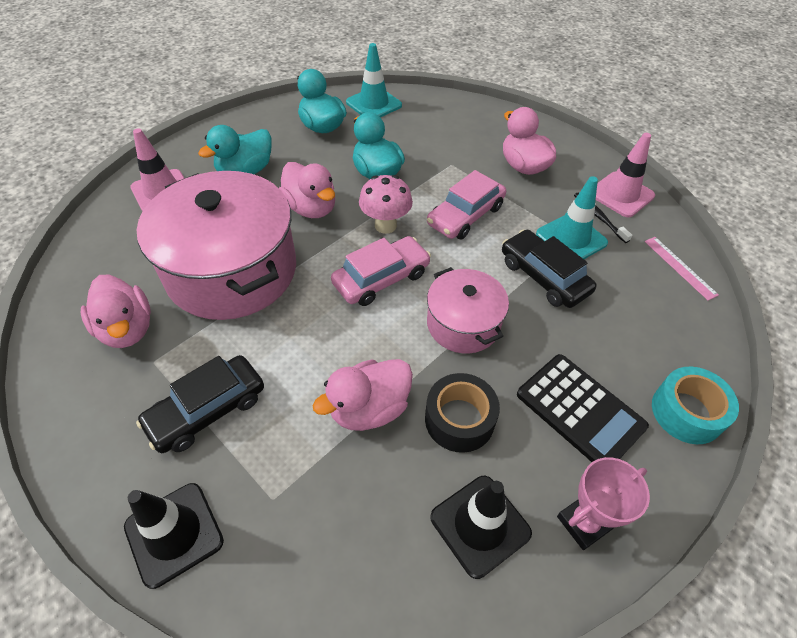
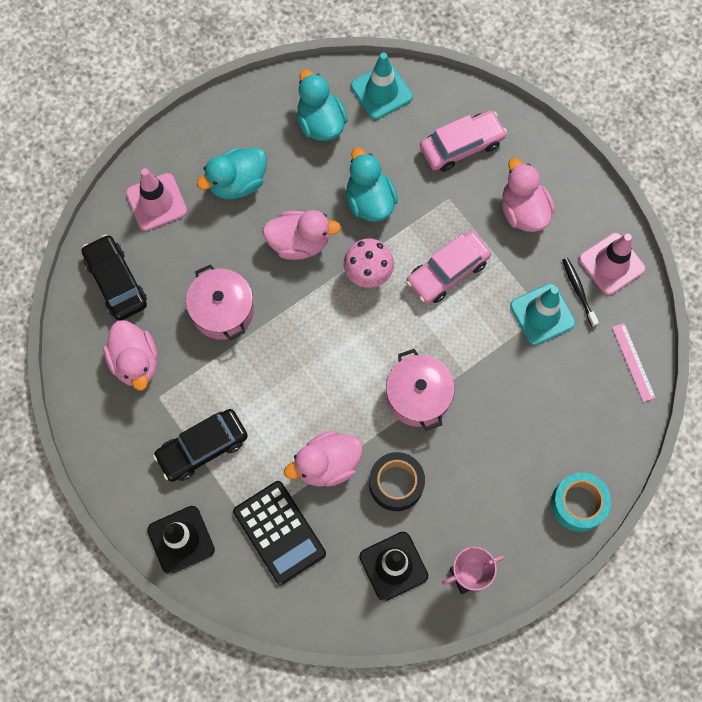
camera: 10 degrees right, 20 degrees up
pink pot [137,171,296,320] -> pink pot [186,264,254,340], size x0.53
pink duck [279,162,335,218] -> pink duck turned 60 degrees counterclockwise [262,210,341,260]
pink car [331,236,431,306] -> pink car moved to [420,111,507,172]
black car [502,229,597,308] -> black car moved to [82,234,147,321]
black calculator [517,354,649,462] -> black calculator moved to [233,481,326,585]

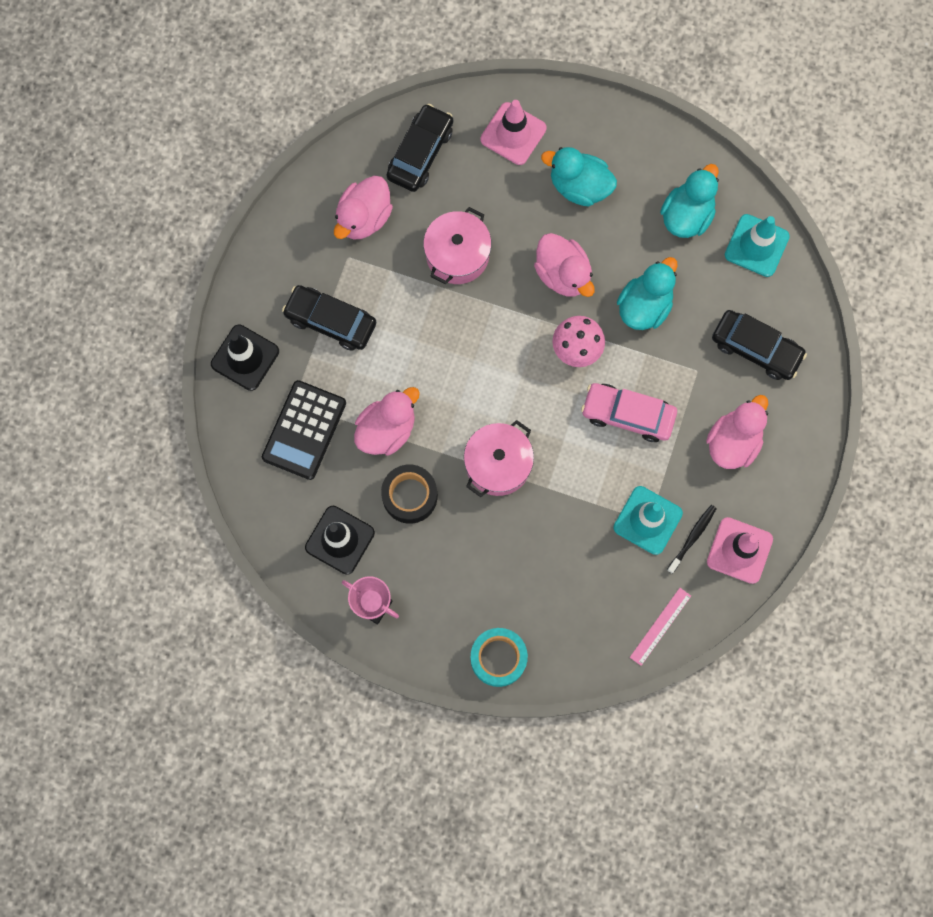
camera: 55 degrees right, 5 degrees up
pink duck [284,431,363,487] -> pink duck turned 105 degrees clockwise [354,387,420,456]
pink car [420,111,507,172] -> black car [712,310,807,380]

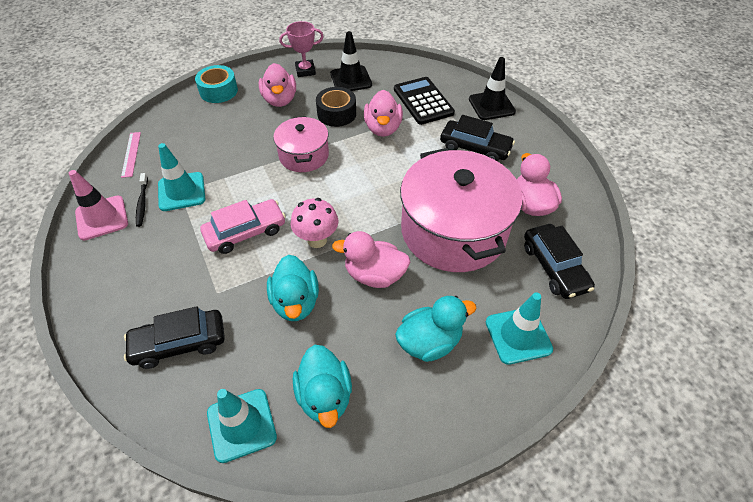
camera: 135 degrees right, 25 degrees down
black car [282,285,376,351] -> black car turned 45 degrees clockwise [440,115,515,162]
pink pot [423,207,492,284] -> pink pot [400,148,522,272], size x1.88
pink traffic cone [481,100,547,165] -> turquoise traffic cone [486,293,553,365]
pink duck [706,395,768,469] -> pink duck moved to [259,63,296,107]

